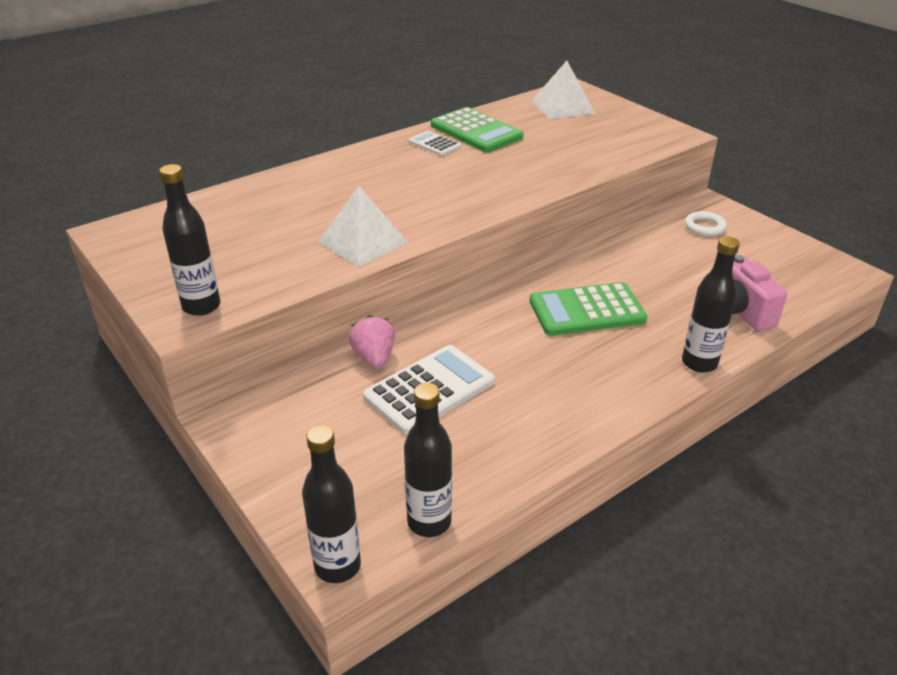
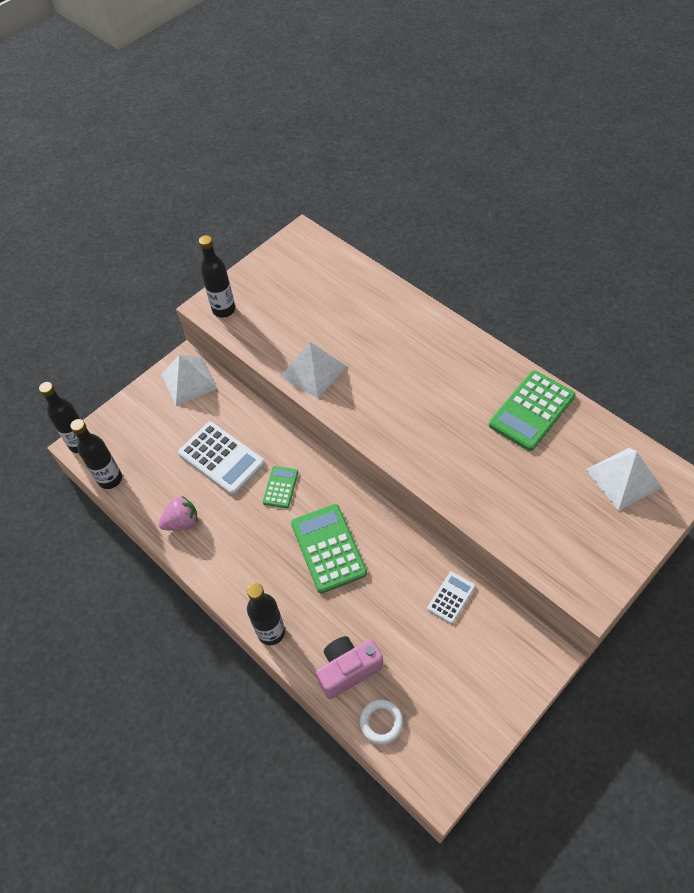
camera: 85 degrees right, 20 degrees up
pink strawberry [349,315,395,368] -> pink strawberry moved to [158,496,198,531]
white calculator [409,131,461,156] -> white calculator moved to [427,572,475,624]
white ring [685,211,727,236] -> white ring moved to [360,700,403,744]
none -> white pyramid [161,354,218,406]
none -> green calculator [263,466,298,508]

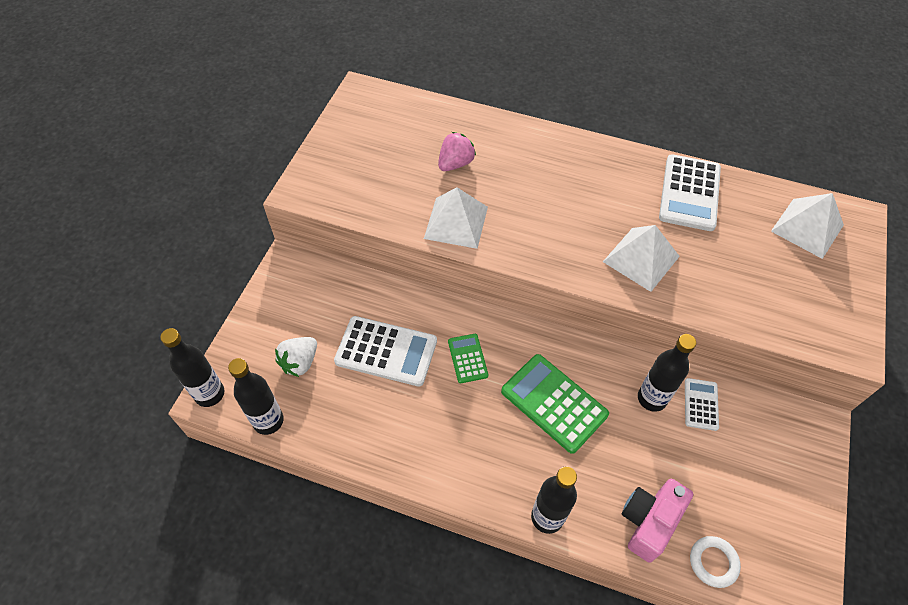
camera: 30 degrees left, 0 degrees up
pink strawberry [158,496,198,531] -> pink strawberry moved to [438,132,476,171]
white pyramid [161,354,218,406] -> white pyramid moved to [603,225,680,292]
black bottle [199,235,235,318] -> black bottle moved to [638,334,696,412]
green calculator [489,370,575,451] -> white calculator [659,154,721,231]
none -> white strawberry [275,337,317,377]

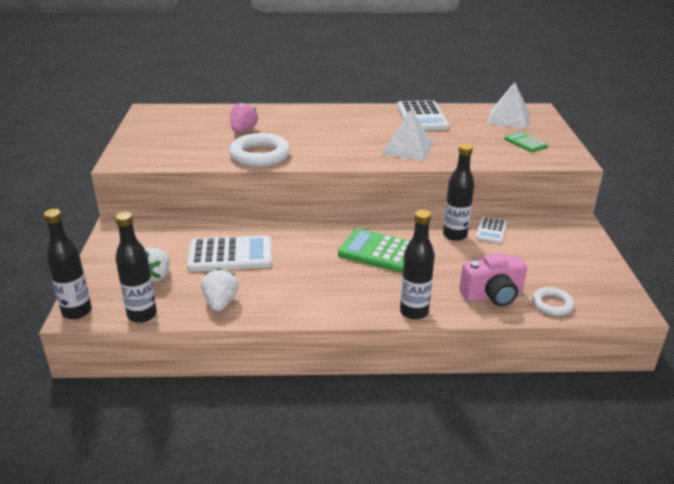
camera: 20 degrees left, 25 degrees down
white pyramid [424,187,488,249] -> white ring [229,133,290,167]
green calculator [448,334,488,383] -> green calculator moved to [504,132,548,152]
pink camera [622,479,693,563] -> pink camera turned 120 degrees counterclockwise [459,253,527,306]
white calculator [685,378,719,431] -> white calculator turned 150 degrees counterclockwise [476,217,507,244]
none -> white strawberry [201,268,239,311]

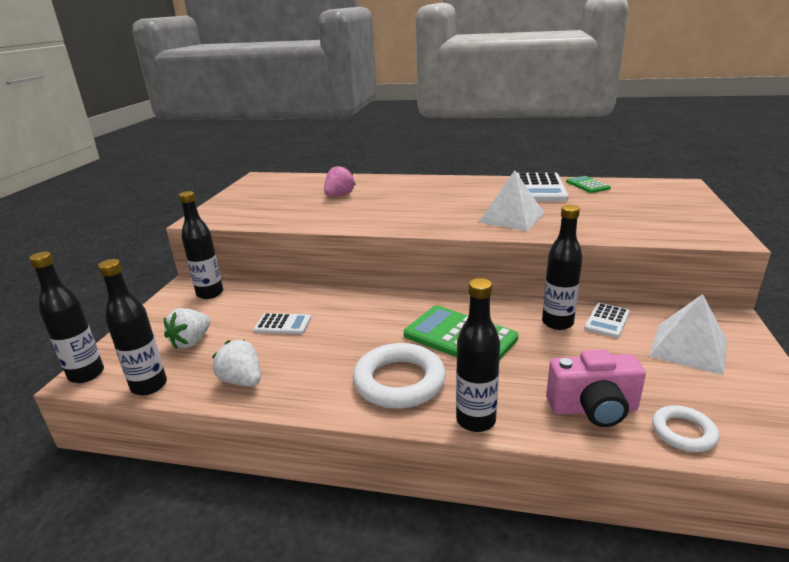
camera: 15 degrees right, 5 degrees down
white calculator [187,235,272,271] -> white calculator [254,313,311,335], size x0.54
white strawberry [201,268,239,311] -> white strawberry turned 60 degrees counterclockwise [212,340,261,386]
white ring [229,133,290,167] -> white ring moved to [353,343,446,409]
white pyramid [487,82,531,129] -> white pyramid moved to [649,294,727,375]
green calculator [504,132,548,152] -> green calculator moved to [566,176,611,193]
none -> black bottle [179,191,223,299]

